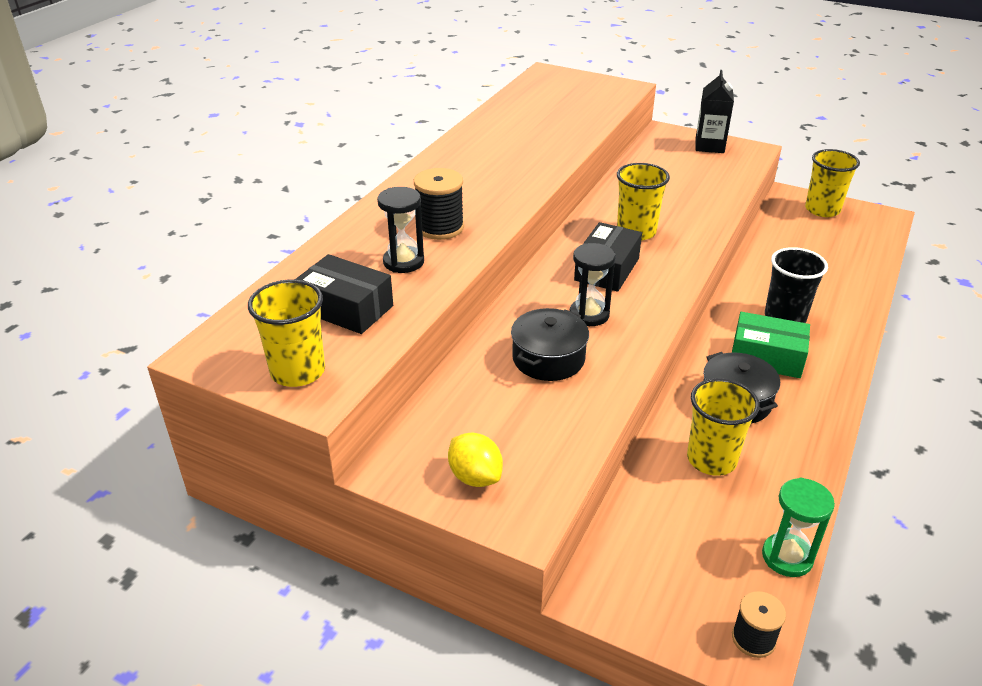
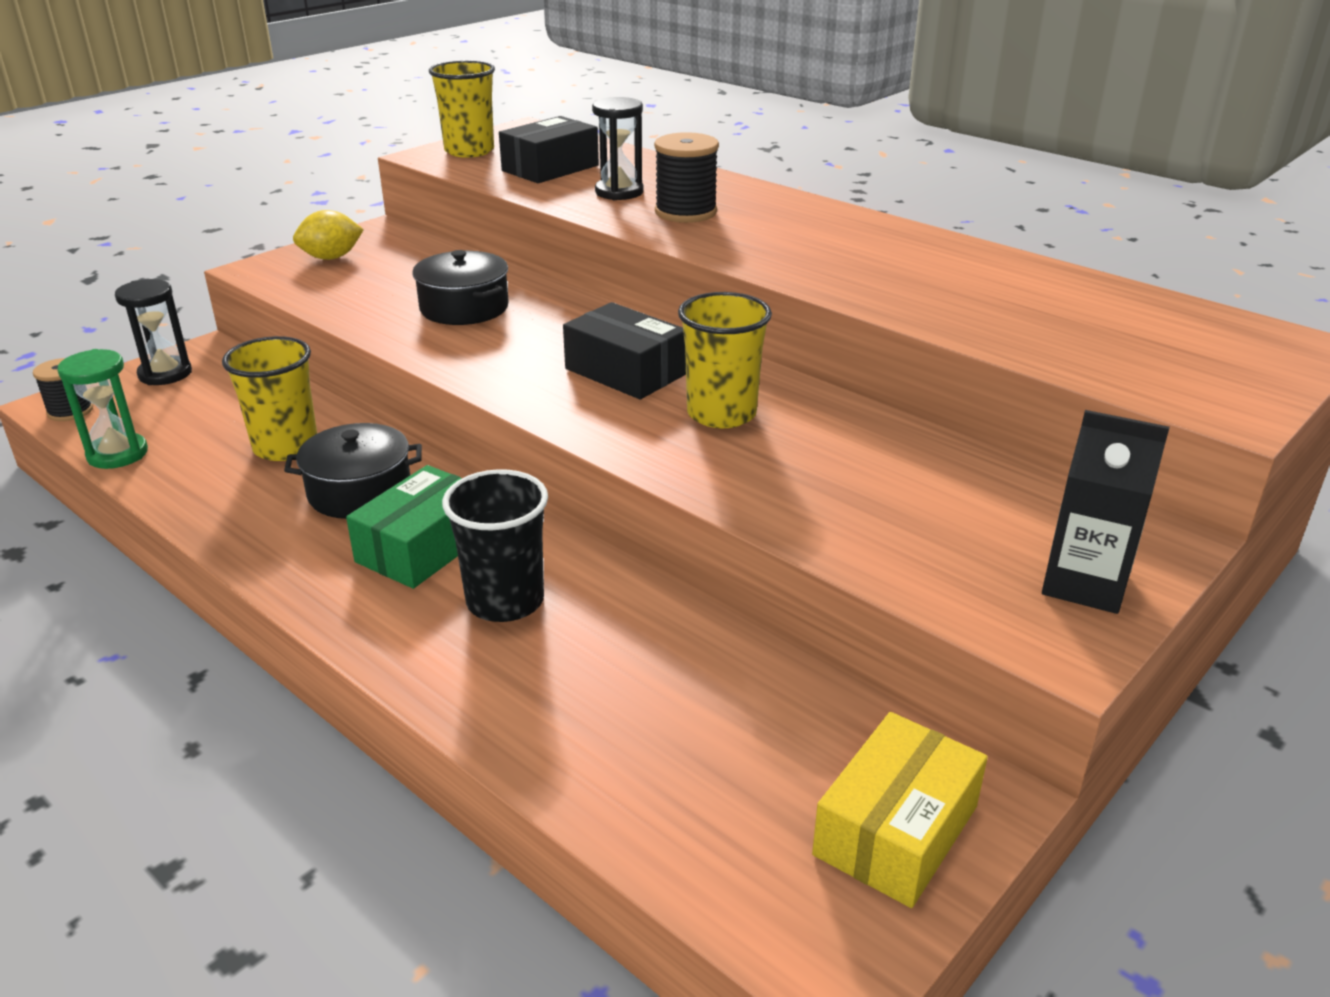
camera: 105 degrees right, 5 degrees down
black hourglass [569,243,616,326] -> black hourglass moved to [115,279,192,385]
yellow cup [805,149,860,217] -> yellow box [812,712,988,908]

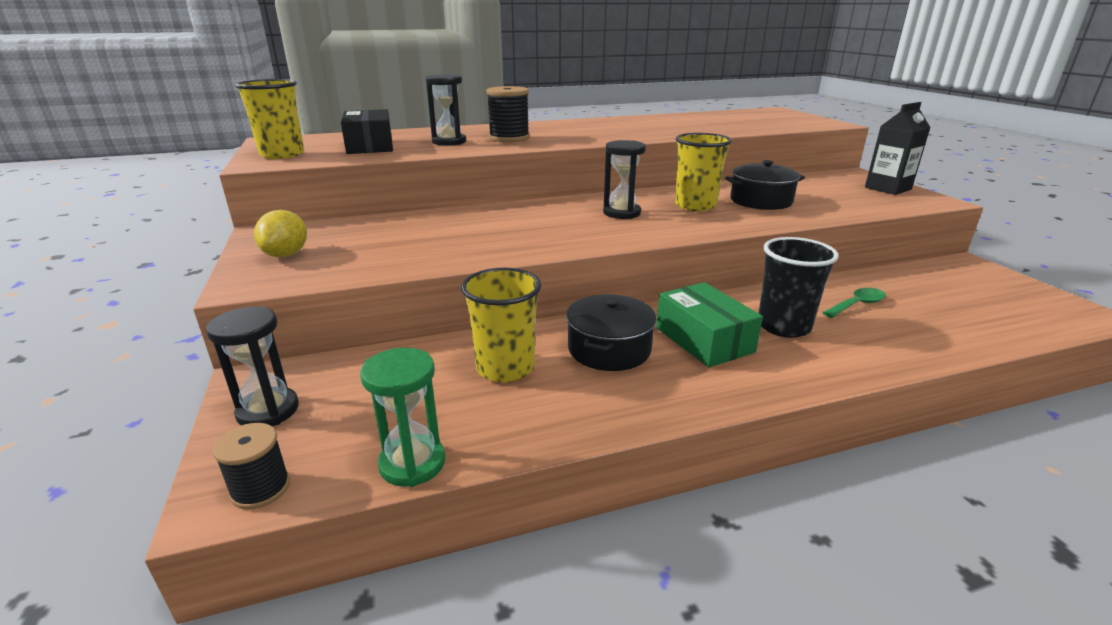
camera: 60 degrees left, 5 degrees down
black pot [412,250,509,325] -> black pot moved to [725,160,805,210]
black box [563,302,686,399] -> black hourglass [603,140,646,219]
yellow box [812,712,988,908] -> none
none -> green spoon [822,288,886,318]

